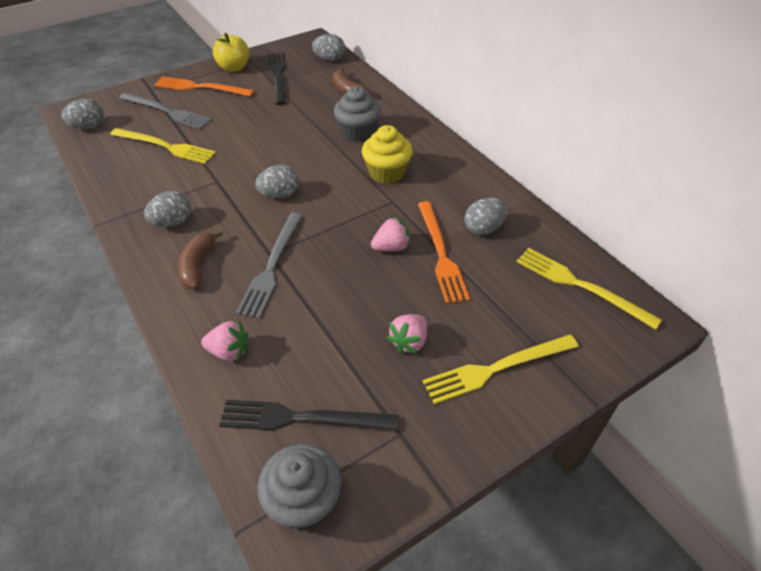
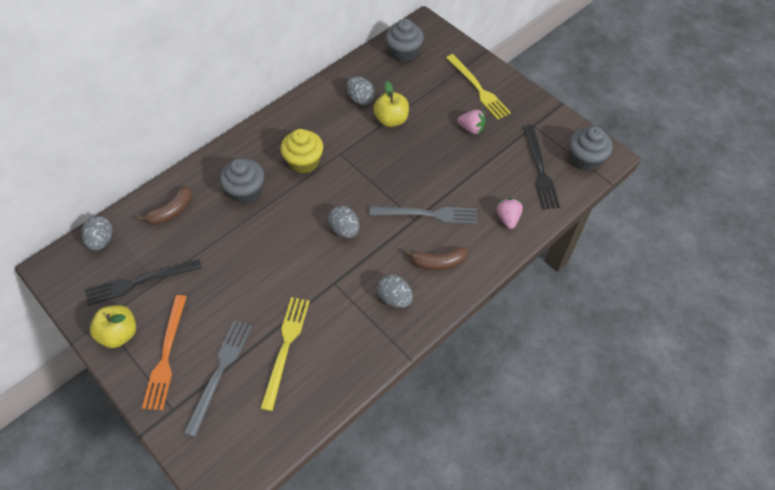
camera: 100 degrees left, 10 degrees up
grey egg [61,99,104,129] -> none
pink strawberry [371,216,411,251] -> none
orange fork [418,201,470,304] -> yellow apple [373,81,409,127]
yellow fork [517,248,662,329] -> grey cupcake [386,19,424,62]

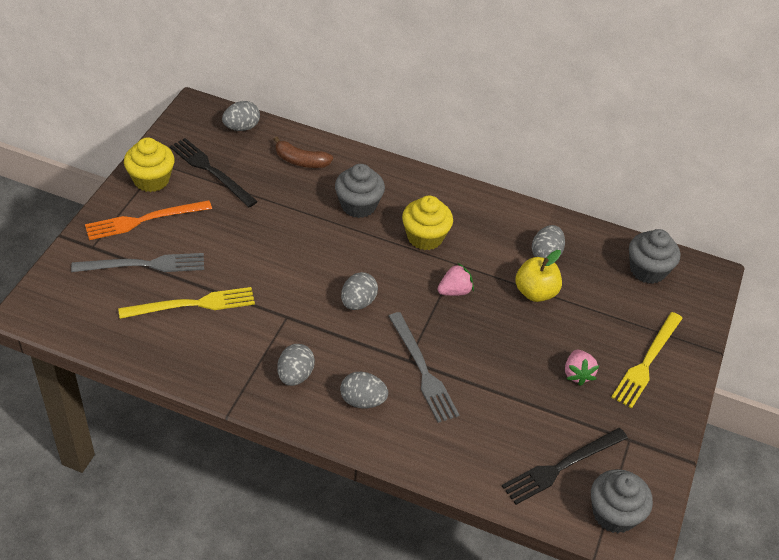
camera: 60 degrees right, 10 degrees down
yellow apple [90,305,136,348] -> yellow cupcake [124,137,175,192]
brown banana [404,247,467,270] -> grey egg [340,372,388,408]
pink strawberry [496,198,523,229] -> pink strawberry moved to [437,263,474,296]

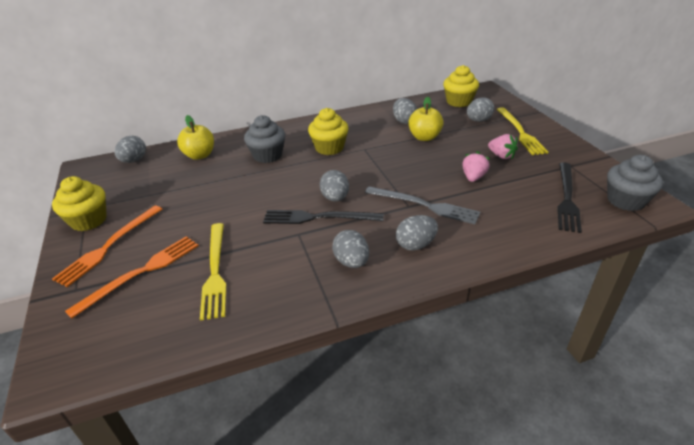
camera: 35 degrees left, 10 degrees down
grey fork [71,253,204,272] -> orange fork [65,236,199,319]
yellow fork [118,287,255,319] -> yellow fork turned 135 degrees clockwise [200,223,226,321]
black fork [170,138,258,207] -> black fork moved to [263,210,384,224]
brown banana [274,136,333,168] -> yellow apple [177,115,214,160]
pink strawberry [437,263,474,296] -> pink strawberry moved to [462,151,490,182]
grey cupcake [629,229,680,284] -> yellow cupcake [443,65,479,107]
none -> grey egg [467,97,495,122]

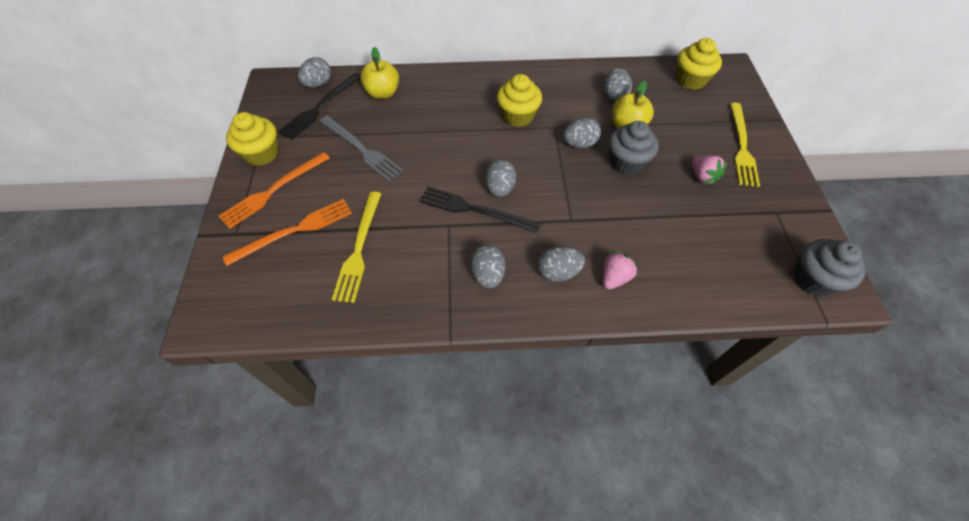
camera: 15 degrees right, 20 degrees up
grey cupcake [244,115,285,163] -> grey cupcake moved to [609,121,659,175]
grey fork [365,186,480,224] -> grey fork moved to [319,116,403,182]
pink strawberry [462,151,490,182] -> pink strawberry moved to [603,251,639,289]
grey egg [467,97,495,122] -> grey egg moved to [563,118,601,148]
black fork [557,162,582,233] -> black fork moved to [278,73,361,140]

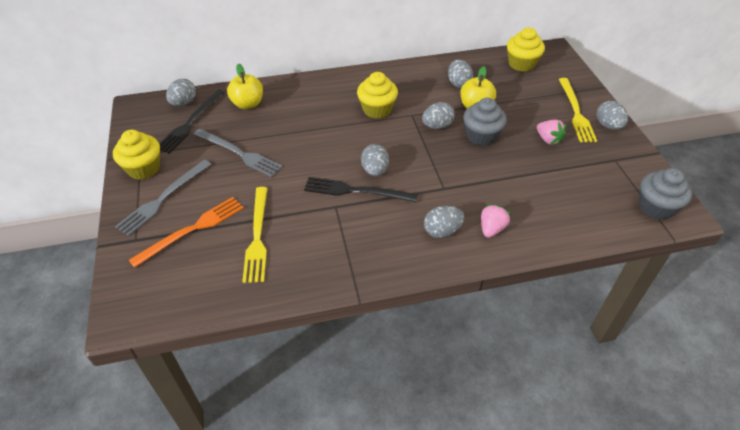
camera: 10 degrees left, 10 degrees down
orange fork [219,152,330,228] -> grey fork [115,160,211,236]
grey egg [470,245,505,288] -> grey egg moved to [597,101,628,130]

